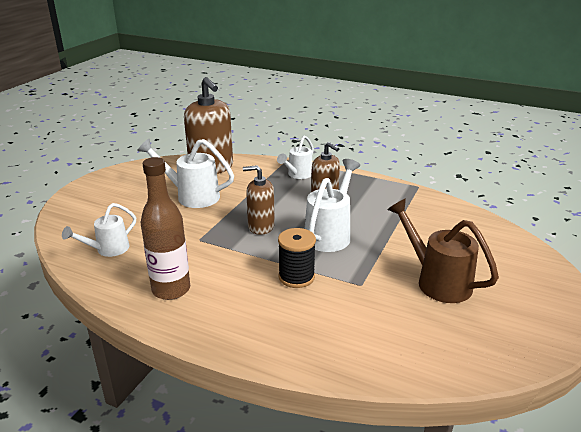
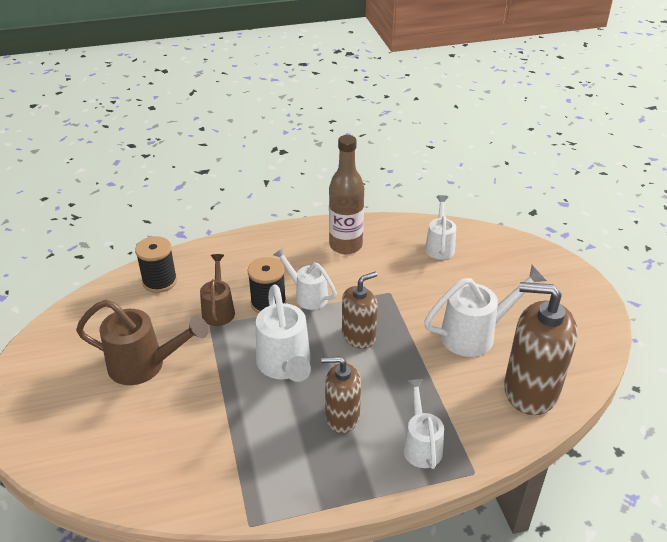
camera: 140 degrees right, 10 degrees up
none -> black spool [135,236,177,293]
none -> brown watering can [200,254,235,326]
none -> white watering can [273,248,337,310]

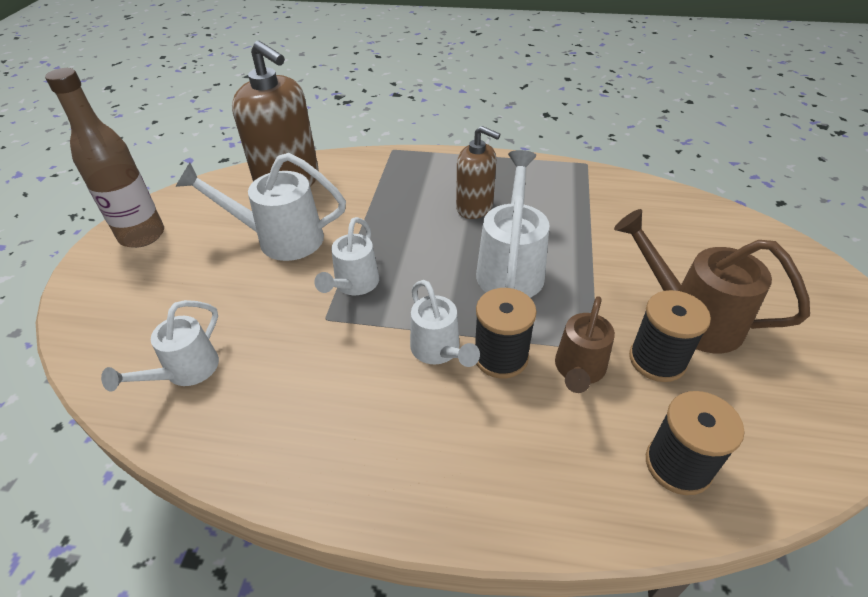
camera: 155 degrees left, 5 degrees up
brown bottle [329,135,364,254] -> brown bottle moved to [45,68,164,248]
brown soap dispenser [342,272,378,349] -> none
white watering can [403,379,444,469] -> white watering can moved to [314,217,379,295]
none -> black spool [629,290,711,382]

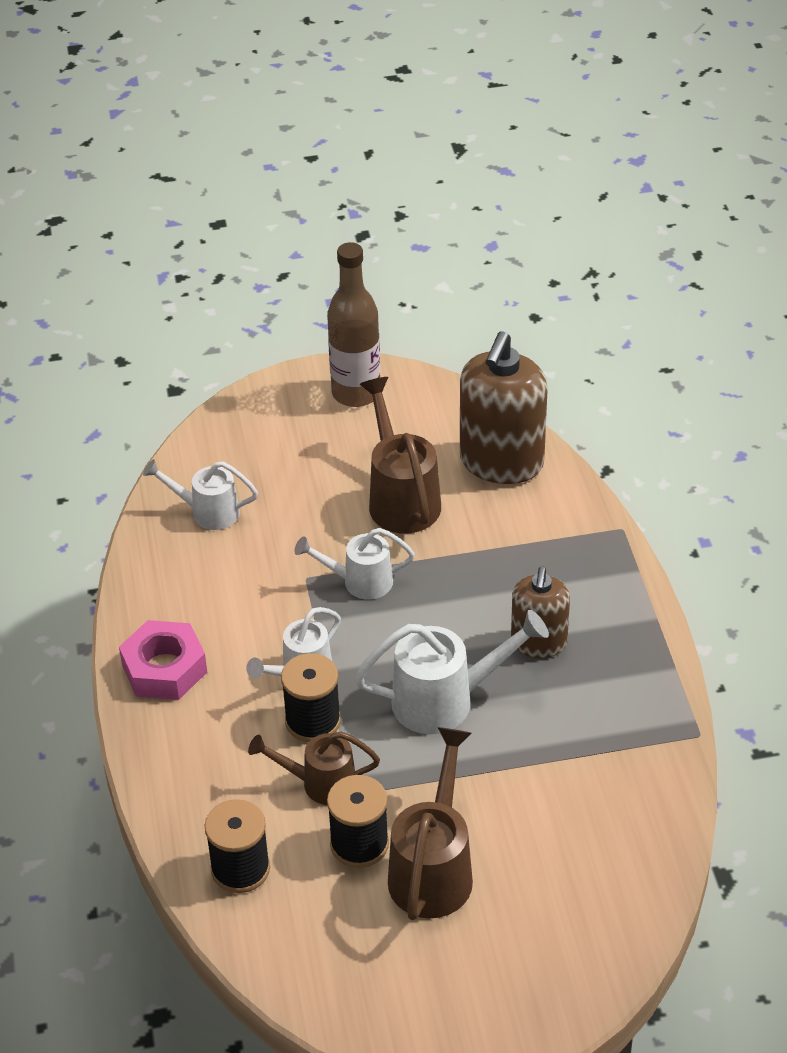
camera: 70 degrees right, 0 degrees up
white watering can [175,153,346,261] -> brown watering can [360,377,441,534]
none -> pink nut [119,620,207,700]

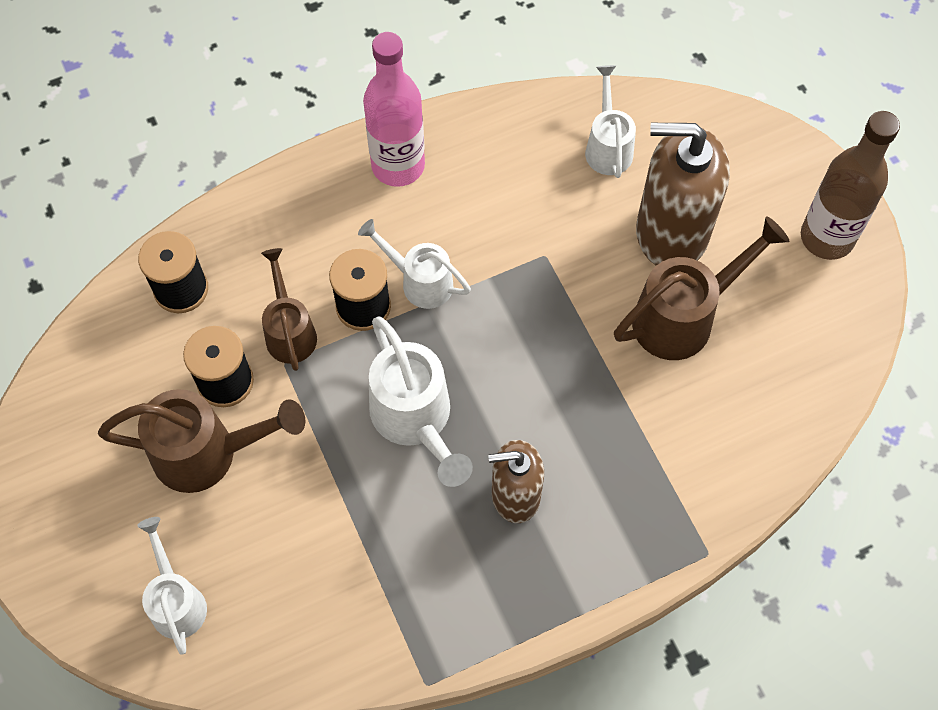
camera: 75 degrees right, 20 degrees up
pink nut [119,620,207,700] -> pink bottle [363,32,425,187]
white watering can [294,528,415,600] -> white watering can moved to [137,517,207,655]
brown soap dispenser [460,332,548,484] -> brown soap dispenser moved to [636,123,730,266]

